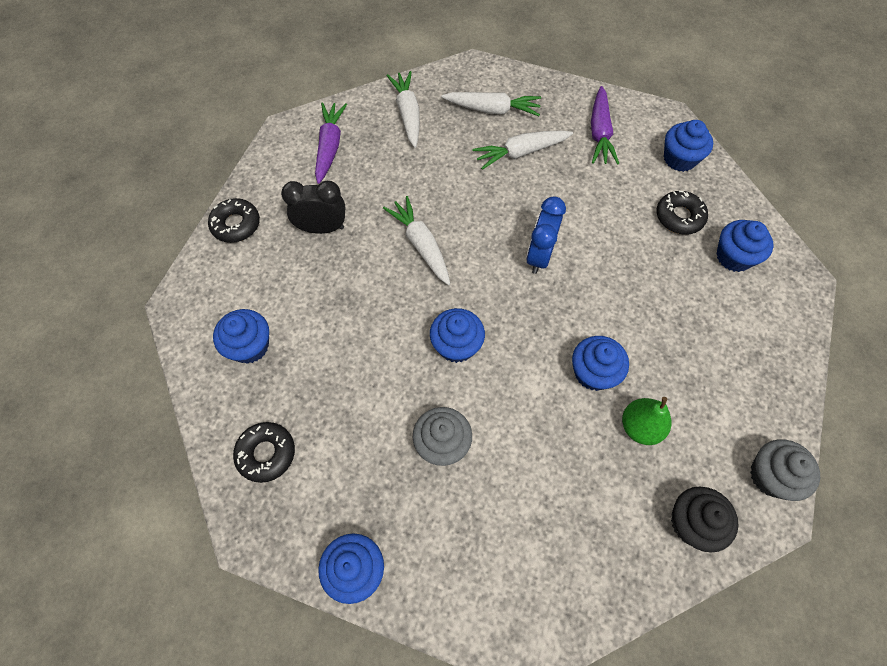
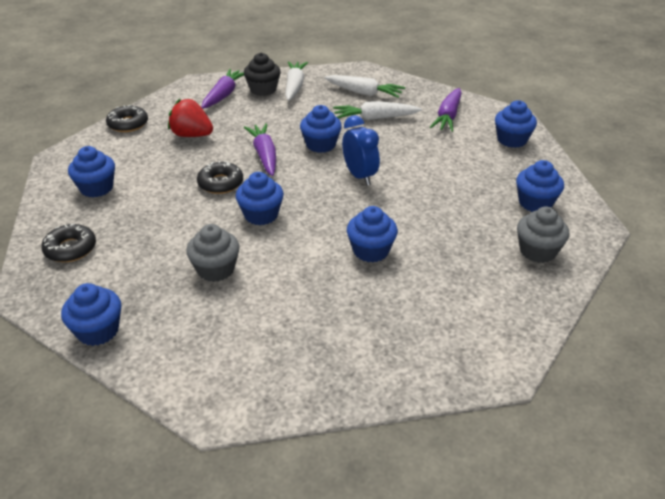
camera: 15 degrees right, 25 degrees down
black clock [281,181,345,234] -> red strawberry [168,99,213,137]
white carrot [383,196,450,285] -> purple carrot [244,123,276,176]
blue clock [526,196,566,274] -> blue clock turned 120 degrees clockwise [342,115,380,185]
green pear [622,397,671,445] -> none
black donut [657,191,708,235] -> black donut moved to [197,161,243,194]
black cupcake [671,487,739,553] -> black cupcake moved to [244,53,281,96]
grey cupcake [750,440,820,501] -> grey cupcake moved to [517,206,569,263]
none -> blue cupcake [300,105,342,153]

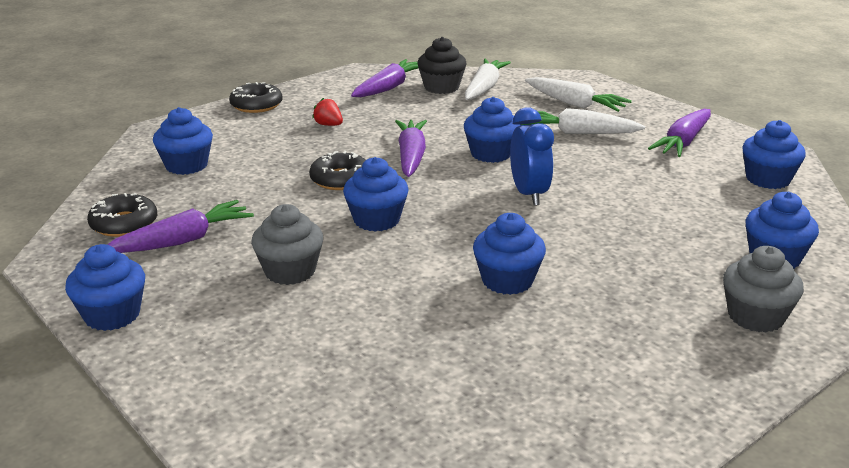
camera: 15 degrees right, 10 degrees down
red strawberry [168,99,213,137] -> red strawberry [312,98,343,126], size x0.54
none -> purple carrot [107,200,254,253]

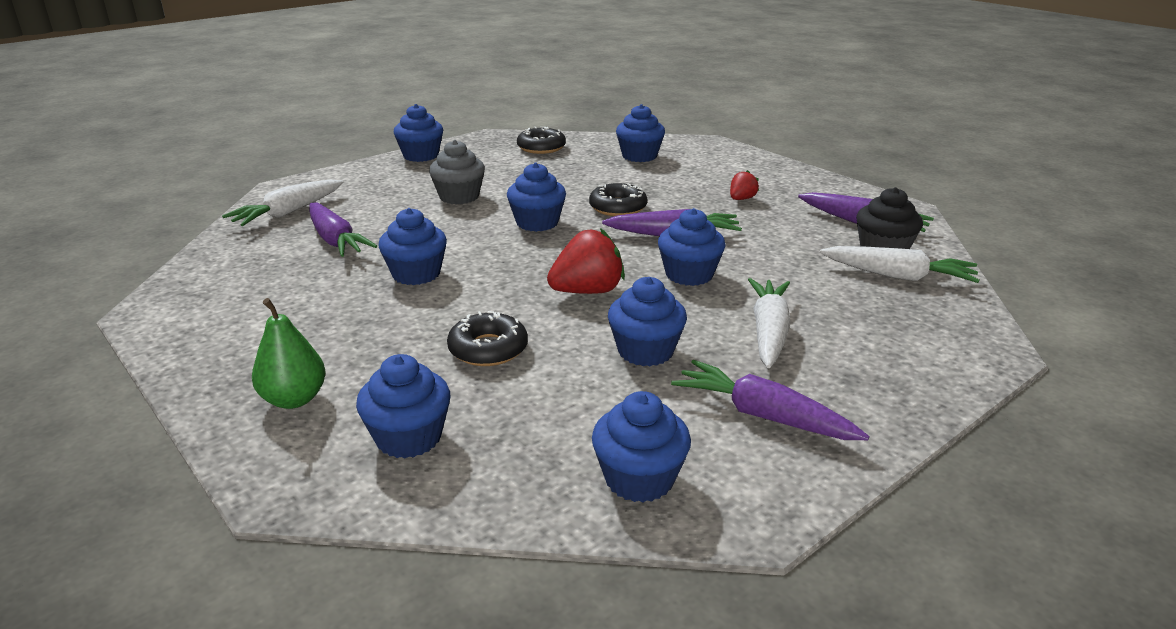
camera: 90 degrees right, 0 degrees up
purple carrot [107,200,254,253] -> purple carrot moved to [309,202,377,257]
black donut [229,82,283,113] -> black donut moved to [447,311,528,366]
blue clock [510,107,554,206] -> red strawberry [547,228,625,294]
white carrot [525,77,632,112] -> white carrot moved to [222,180,343,226]
grey cupcake [723,246,804,332] -> green pear [252,298,326,409]
none -> blue cupcake [608,277,687,366]

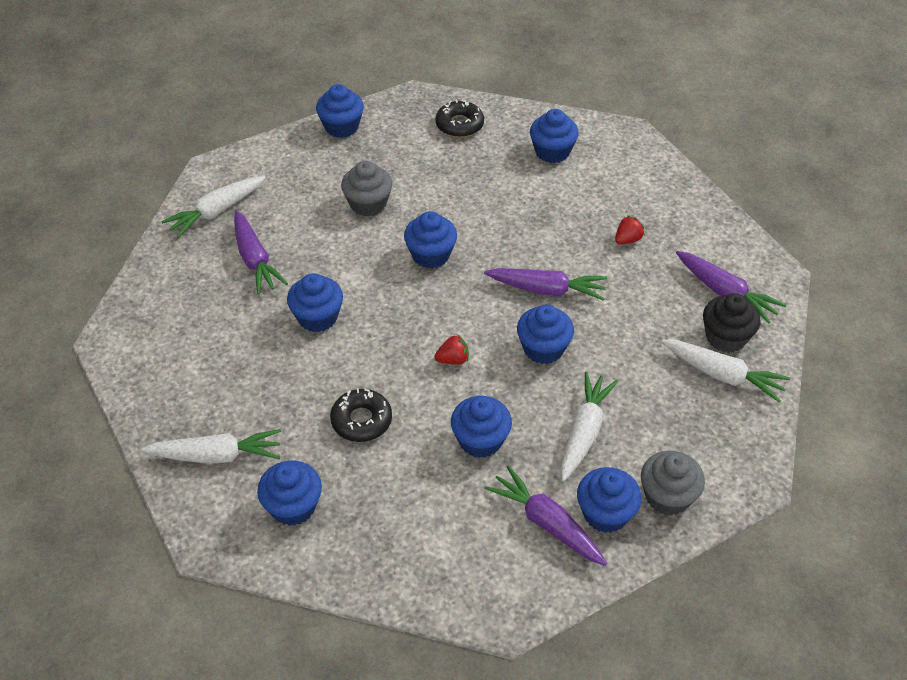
camera: 10 degrees right, 20 degrees up
green pear [252,298,326,409] -> white carrot [141,429,281,464]
red strawberry [547,228,625,294] -> red strawberry [434,334,469,365], size x0.54
black donut [589,183,647,216] -> none
blue cupcake [592,391,691,502] -> blue cupcake moved to [577,467,642,533]
none -> grey cupcake [641,451,705,516]

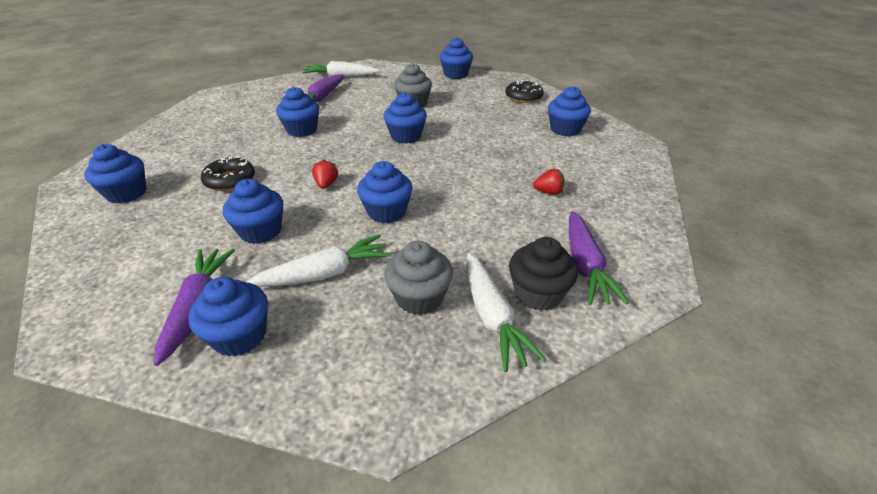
camera: 45 degrees right, 10 degrees down
white carrot [141,429,281,464] -> none
red strawberry [434,334,469,365] -> red strawberry turned 120 degrees counterclockwise [312,159,338,189]
purple carrot [484,268,607,301] -> none
grey cupcake [641,451,705,516] -> grey cupcake moved to [384,241,453,315]

